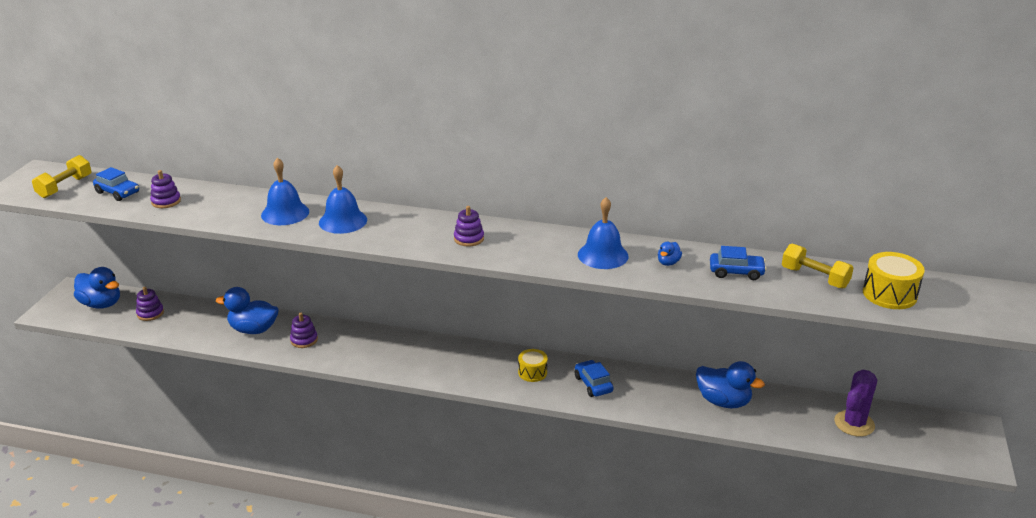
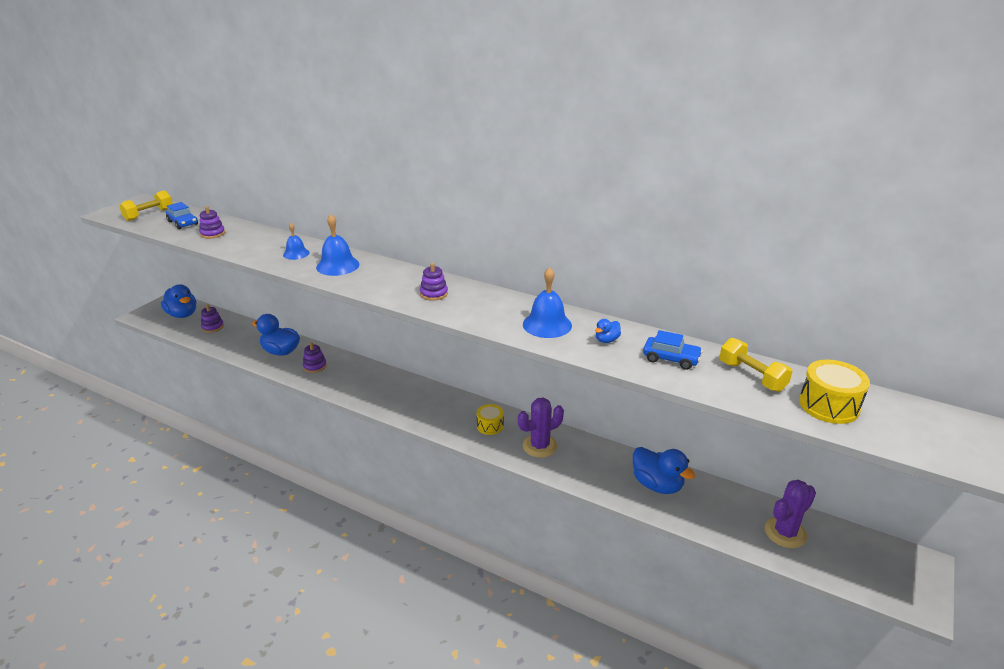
camera: 15 degrees right, 0 degrees up
blue bell [261,158,309,225] -> blue bell [283,223,309,260], size x0.63
blue car [575,360,614,397] -> purple cactus [518,398,564,458]

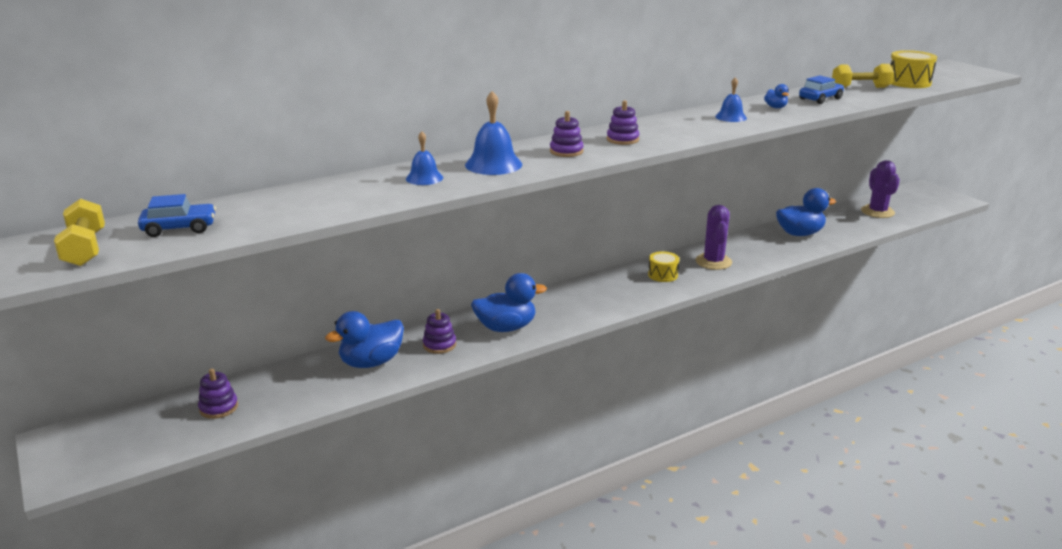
camera: 60 degrees left, 5 degrees down
blue duck [161,284,196,318] -> blue duck moved to [471,273,547,332]
purple stacking toy [199,206,225,239] -> purple stacking toy moved to [550,111,584,157]
blue bell [523,267,572,338] -> blue bell [715,77,747,122], size x0.63

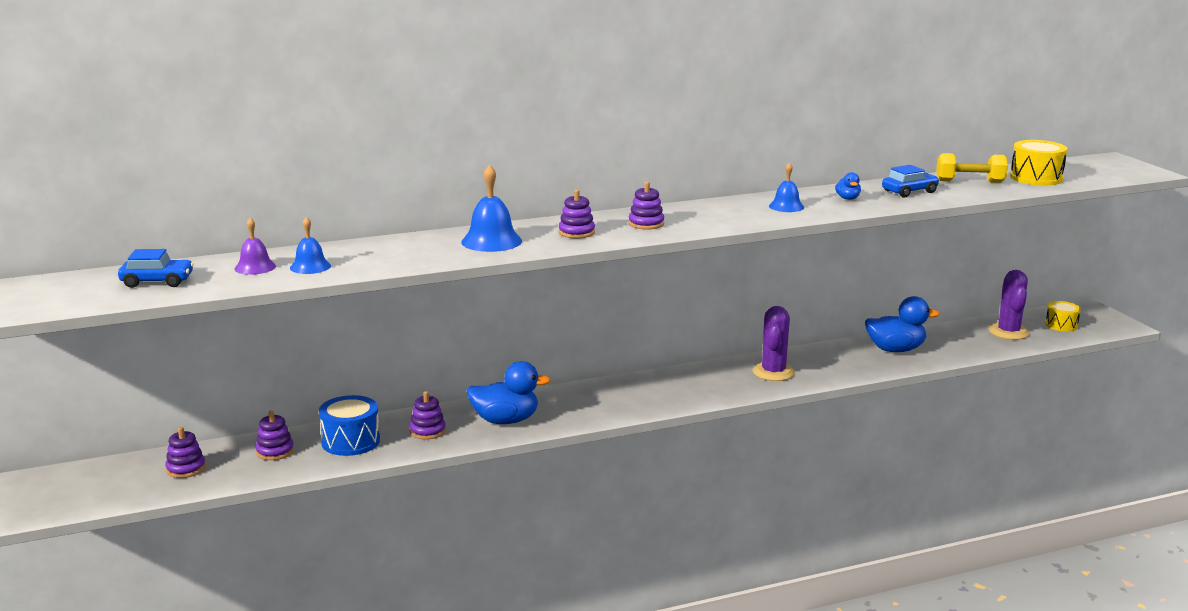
camera: 10 degrees right, 5 degrees down
yellow dumbbell [54,198,105,266] -> none
blue duck [325,311,404,368] -> blue drum [319,395,380,456]
blue bell [406,131,443,185] -> blue bell moved to [290,217,331,274]
yellow drum [648,251,679,282] -> yellow drum moved to [1045,301,1081,332]
none -> purple bell [235,217,276,275]
none -> purple stacking toy [255,410,294,460]

